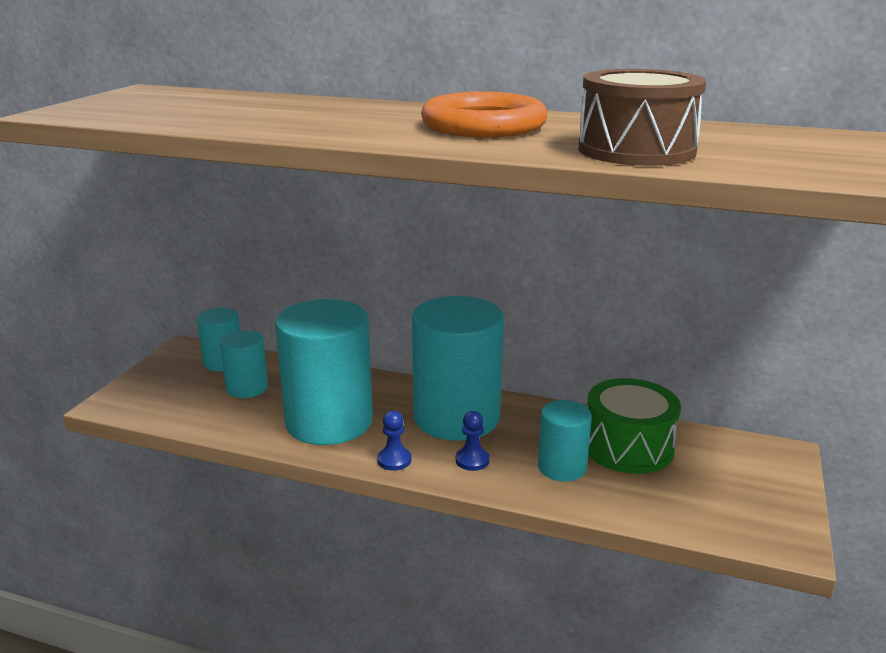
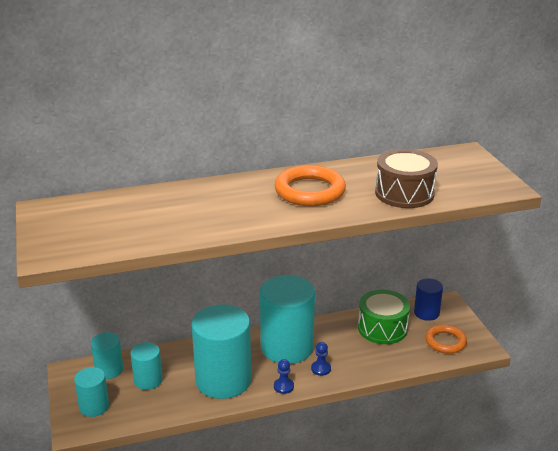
camera: 35 degrees left, 5 degrees up
turquoise cylinder [538,400,592,482] -> turquoise cylinder moved to [74,367,109,417]
none -> blue cylinder [414,278,443,321]
none -> orange ring [425,325,467,354]

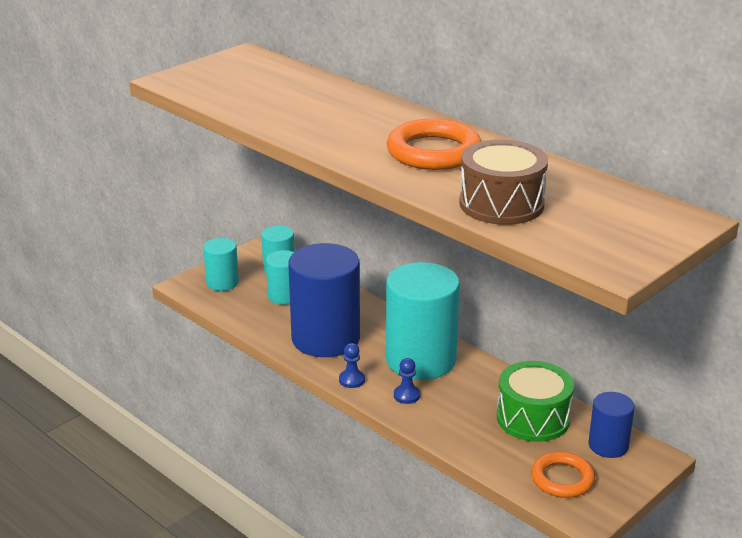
camera: 60 degrees right, 0 degrees up
turquoise cylinder [191,304,251,399] -> blue cylinder [288,243,360,357]

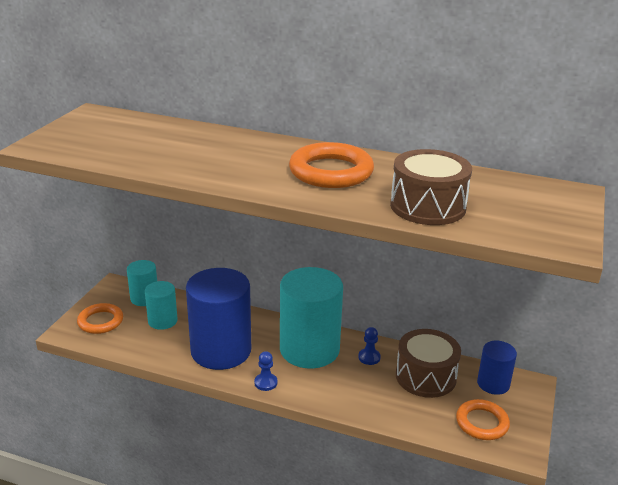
camera: 25 degrees left, 0 degrees up
turquoise cylinder [203,238,239,291] -> orange ring [77,303,123,334]
blue pawn [394,358,420,404] -> blue pawn moved to [358,327,381,365]
green drum [497,361,574,442] -> brown drum [396,329,461,398]

